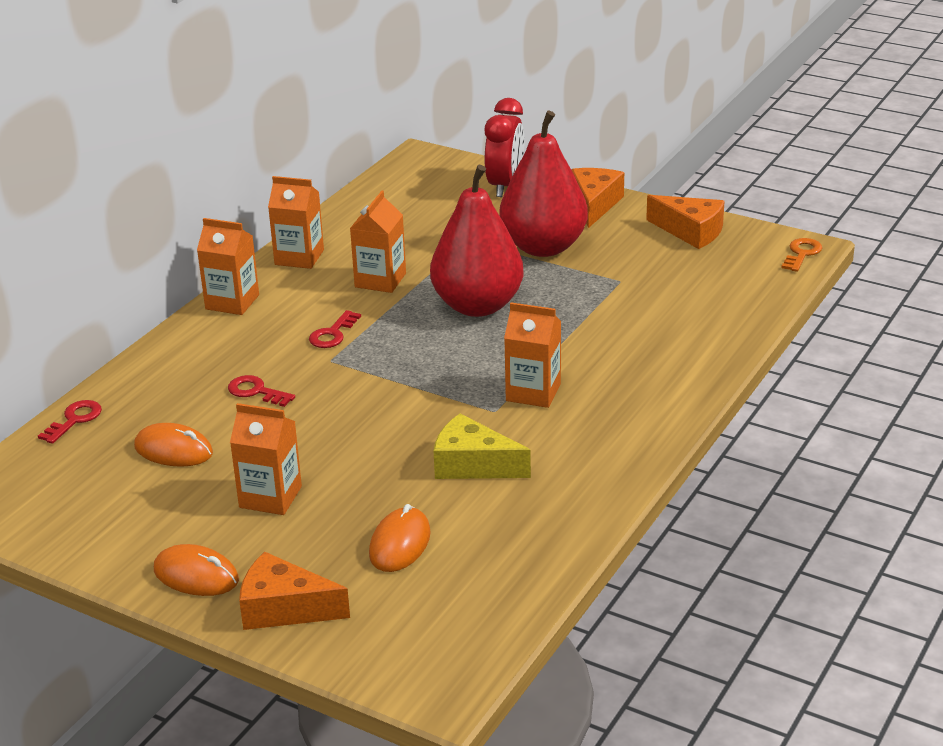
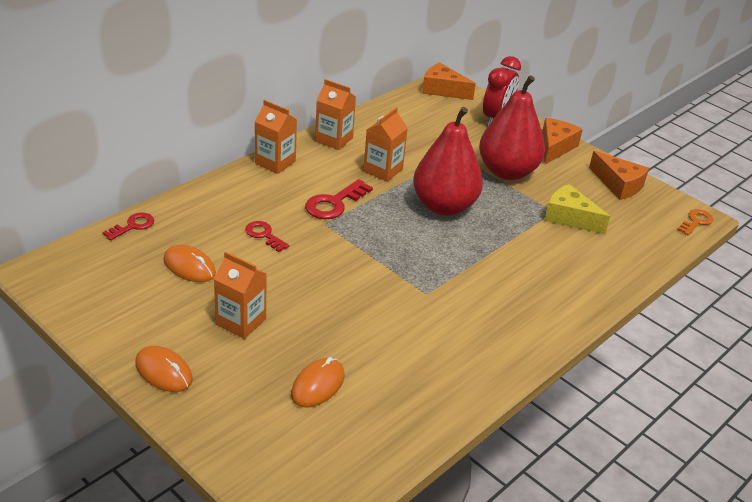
camera: 10 degrees right, 5 degrees up
orange cheese [239,552,350,630] -> orange cheese moved to [422,62,476,100]
red key [309,310,361,348] -> red key [305,179,373,219], size x1.56
yellow cheese [434,414,531,479] -> yellow cheese moved to [544,184,610,234]
orange carton [504,302,561,408] -> none

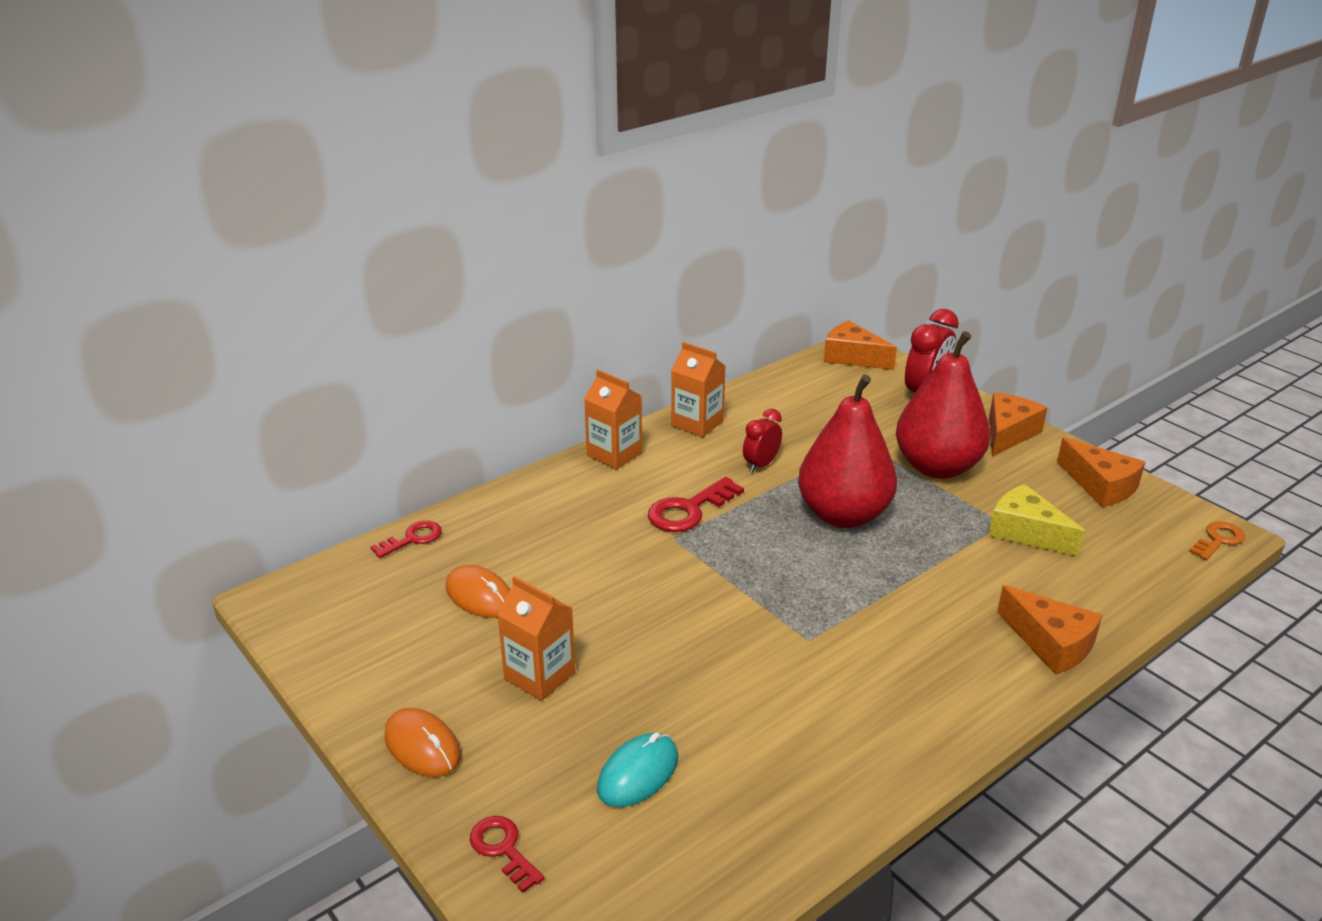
camera: 10 degrees right, 5 degrees down
red key [245,221,289,252] -> red key moved to [470,816,545,893]
orange mouse [291,357,345,407] -> turquoise mouse [597,732,678,807]
orange carton [363,107,408,182] -> red clock [743,409,782,472]
none -> orange cheese [997,585,1102,675]

